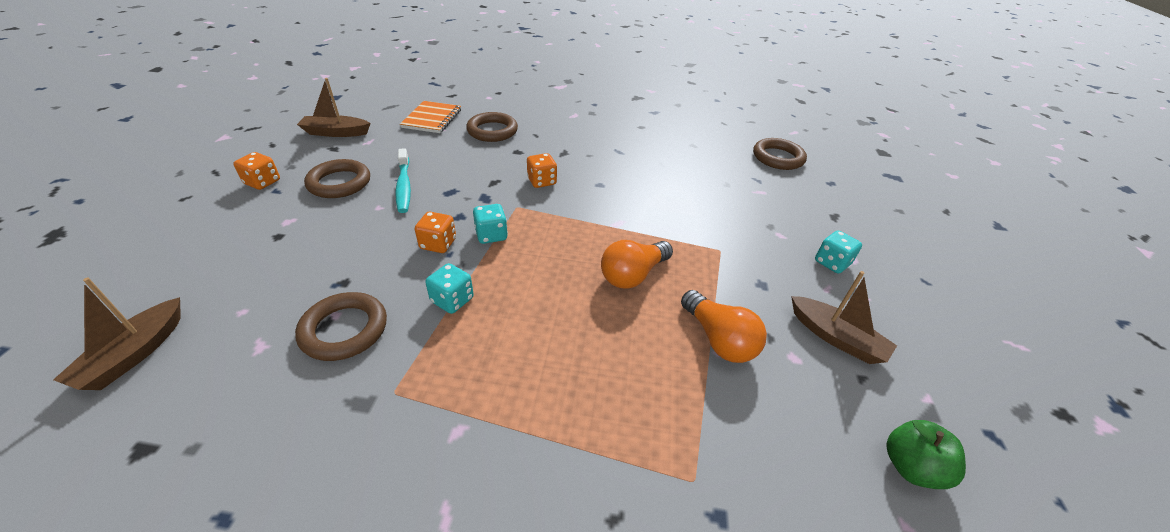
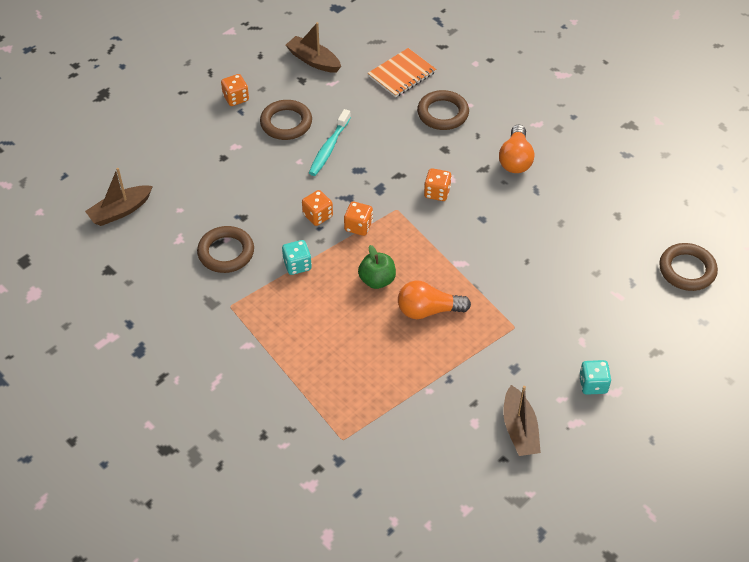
camera: 40 degrees right, 10 degrees up
turquoise dice [473,204,508,244] -> orange dice [344,202,373,236]
orange light bulb [681,290,767,363] -> orange light bulb moved to [499,125,534,173]
green apple [886,420,966,489] -> green apple moved to [358,245,396,289]

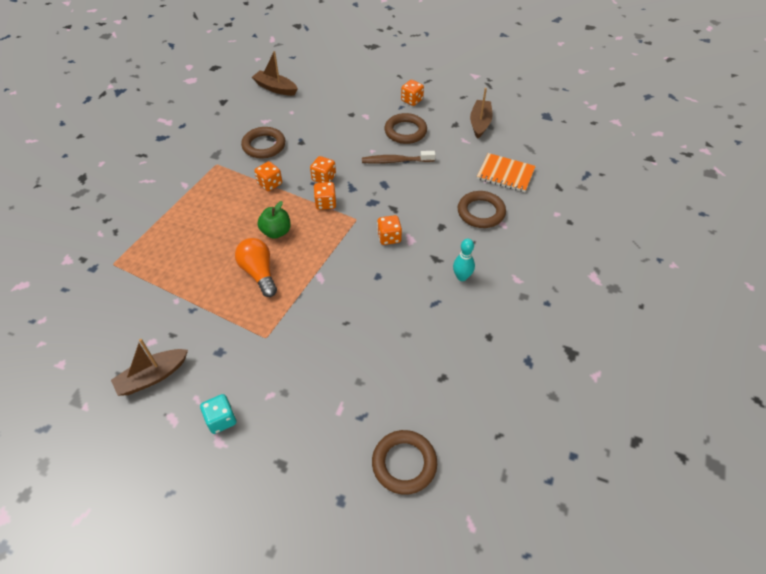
camera: 65 degrees right, 0 degrees up
turquoise dice [282,240,312,275] -> orange dice [254,161,282,191]
turquoise toothbrush [309,109,351,176] -> brown toothbrush [362,151,436,164]
orange light bulb [499,125,534,173] -> turquoise bowling pin [453,239,475,281]

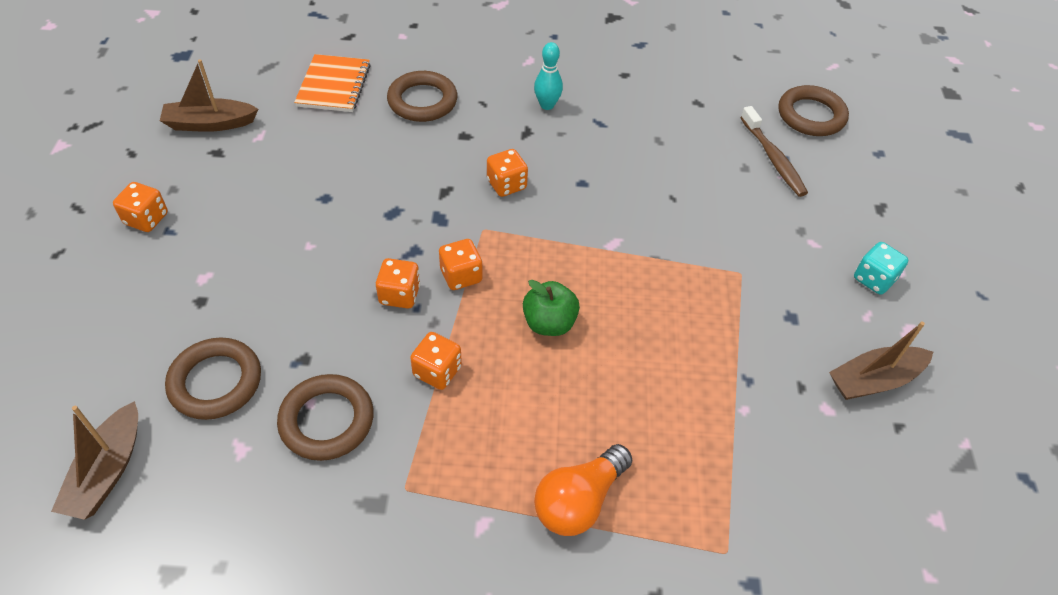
camera: 110 degrees left, 0 degrees up
brown boat [111,339,188,396] -> brown boat turned 120 degrees clockwise [829,322,933,400]
orange light bulb [235,238,277,297] -> orange light bulb moved to [534,444,632,536]
brown toothbrush [362,151,436,164] -> brown toothbrush moved to [740,106,808,197]
brown ring [384,113,427,144] -> brown ring moved to [165,337,261,420]

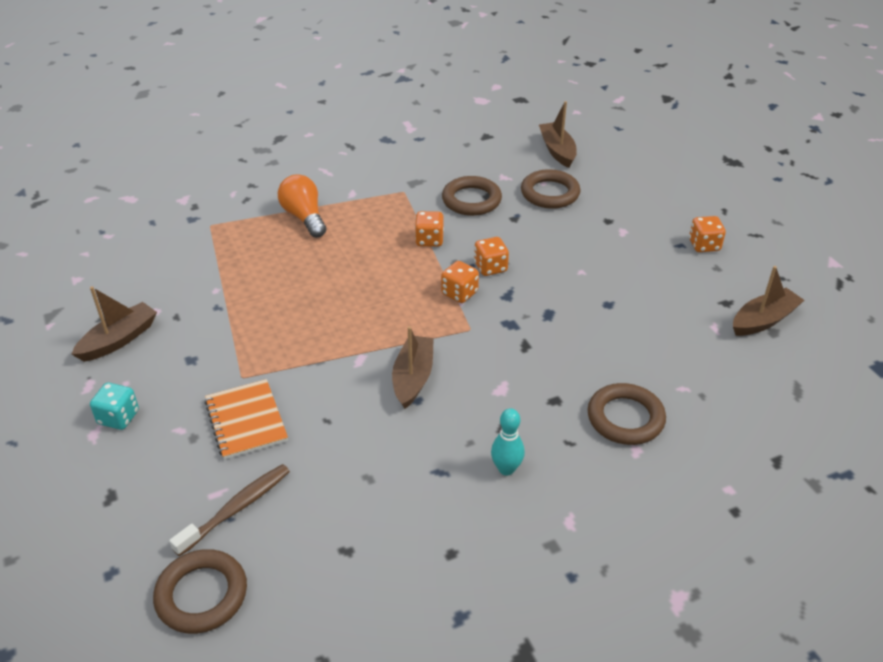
camera: 155 degrees right, 10 degrees down
orange notebook [294,54,371,112] -> orange notebook moved to [204,379,288,460]
orange dice [487,149,528,197] -> none
green apple [523,280,580,336] -> none
orange light bulb [534,444,632,536] -> orange light bulb turned 45 degrees counterclockwise [278,174,326,238]
brown toothbrush [740,106,808,197] -> brown toothbrush turned 90 degrees clockwise [169,464,290,556]
none -> brown boat [392,326,434,409]

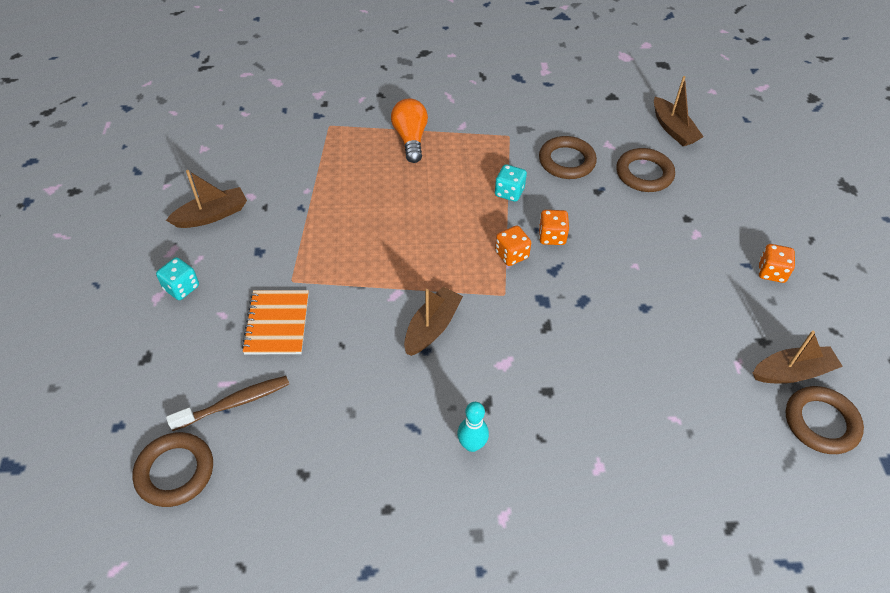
camera: 20 degrees right, 10 degrees up
orange dice [415,211,444,247] -> turquoise dice [495,164,527,202]
brown boat [539,101,577,168] -> brown boat turned 150 degrees clockwise [654,76,704,146]
brown ring [588,383,666,445] -> brown ring moved to [786,386,864,454]

